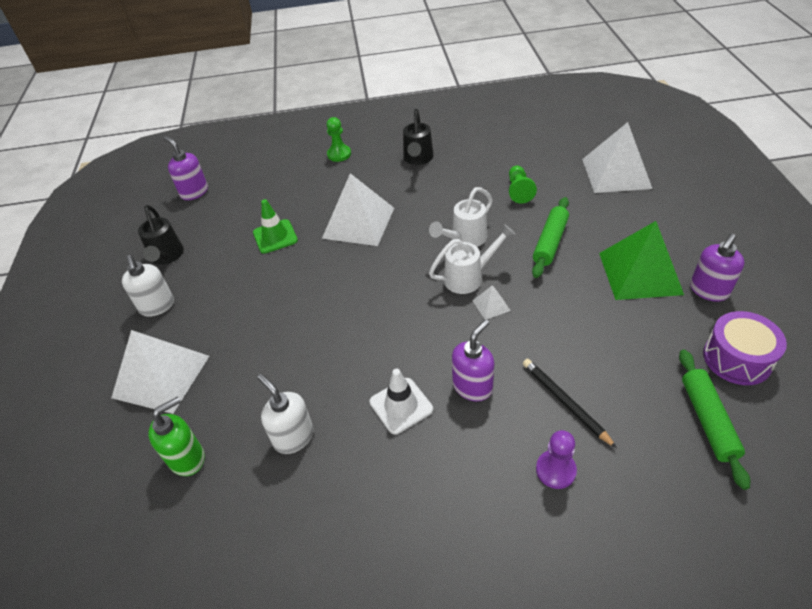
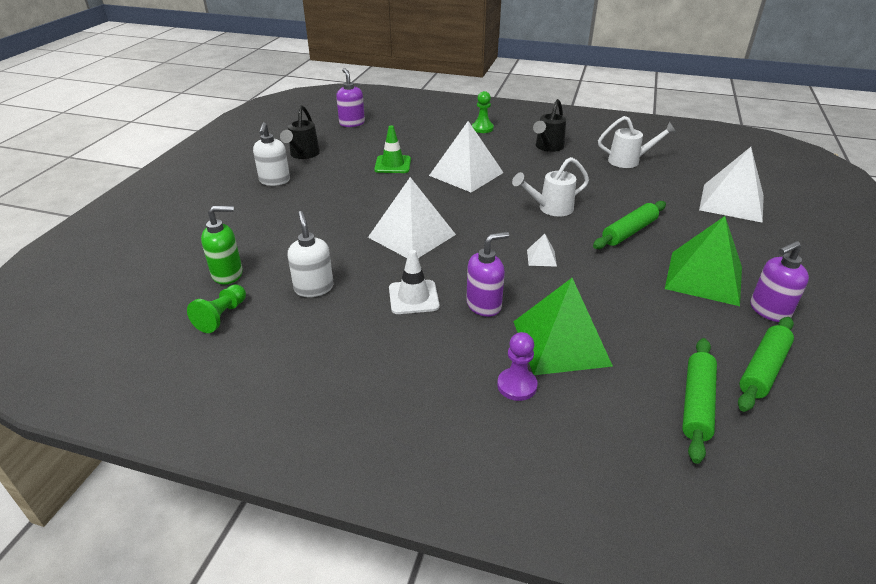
camera: 20 degrees right, 10 degrees down
white pyramid [111,330,209,414] -> white pyramid moved to [368,177,456,258]
white watering can [429,224,516,294] -> white watering can moved to [598,116,677,168]
green pawn [509,166,537,204] -> green pawn moved to [187,284,246,333]
black pencil [523,359,617,448] -> green pyramid [513,278,613,375]
purple drum [703,311,787,385] -> green rolling pin [738,317,794,412]

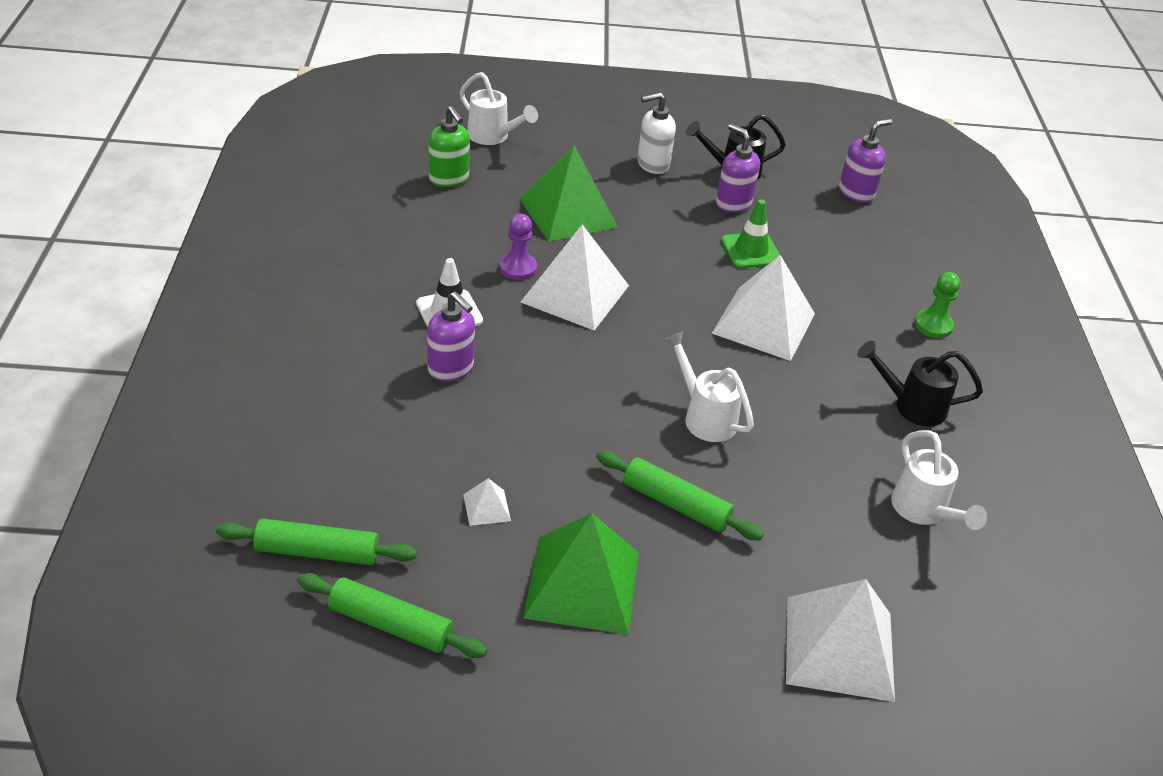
camera: 70 degrees right, 5 degrees up
green pawn [187,284,246,333] -> none
white soap dispenser [288,211,334,297] -> none
purple pawn [497,332,538,401] -> purple pawn moved to [500,214,537,280]
green pyramid [513,278,613,375] -> green pyramid moved to [519,145,618,242]
white pyramid [527,234,557,267] -> white pyramid moved to [463,478,511,526]
purple soap dispenser [750,241,809,322] -> purple soap dispenser moved to [716,124,760,213]
none -> white watering can [459,72,538,145]

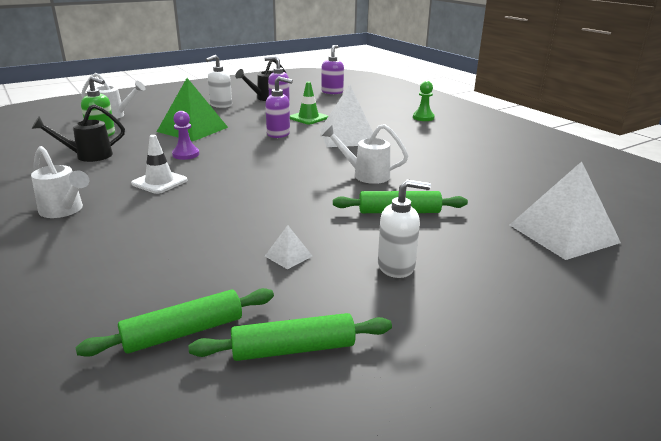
camera: 30 degrees left, 15 degrees down
purple soap dispenser [427,292,475,382] -> purple soap dispenser moved to [265,77,293,138]
white pyramid [521,224,629,330] -> none
green pyramid [523,513,639,635] -> white soap dispenser [378,180,431,278]
black watering can [857,341,983,427] -> black watering can moved to [32,104,125,162]
white watering can [891,430,987,530] -> white watering can moved to [31,146,89,218]

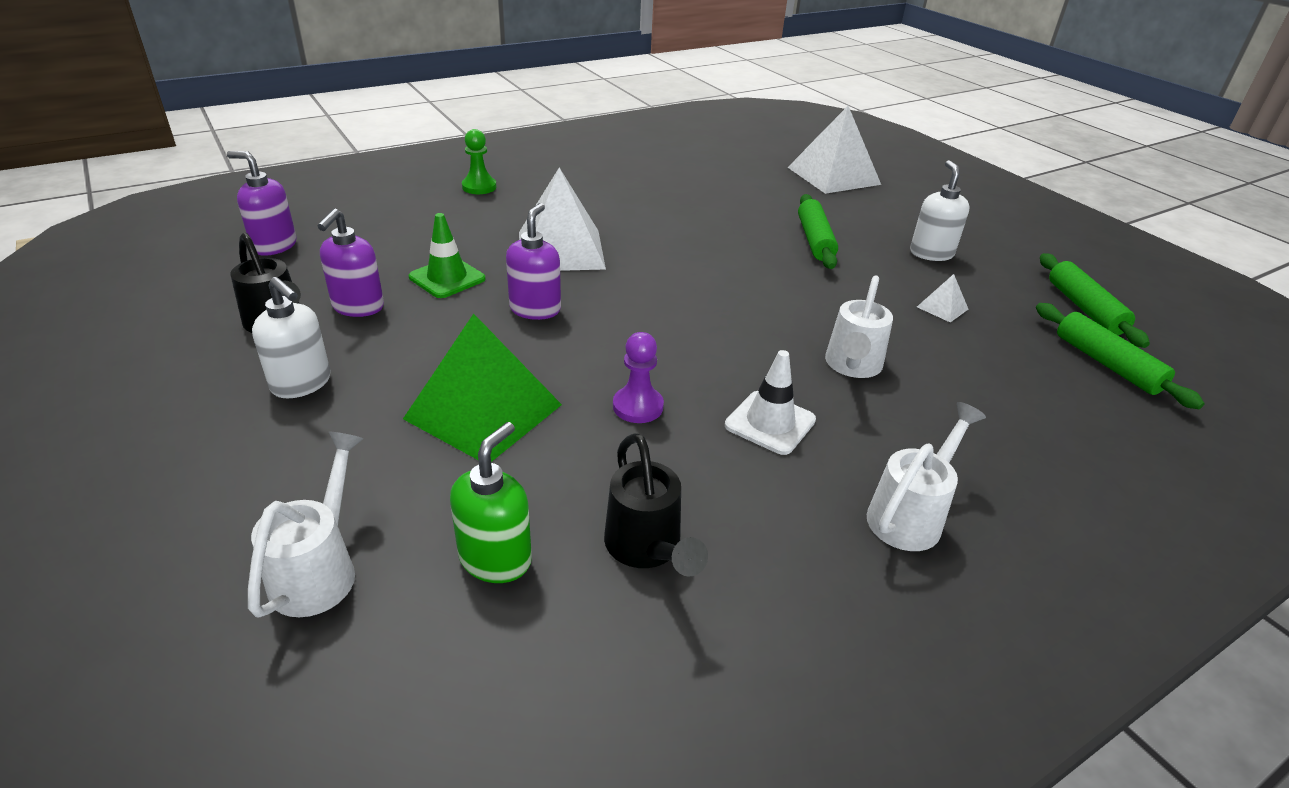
camera: 90 degrees left, 10 degrees up
white watering can [322,124,408,184] -> white watering can moved to [825,275,893,378]

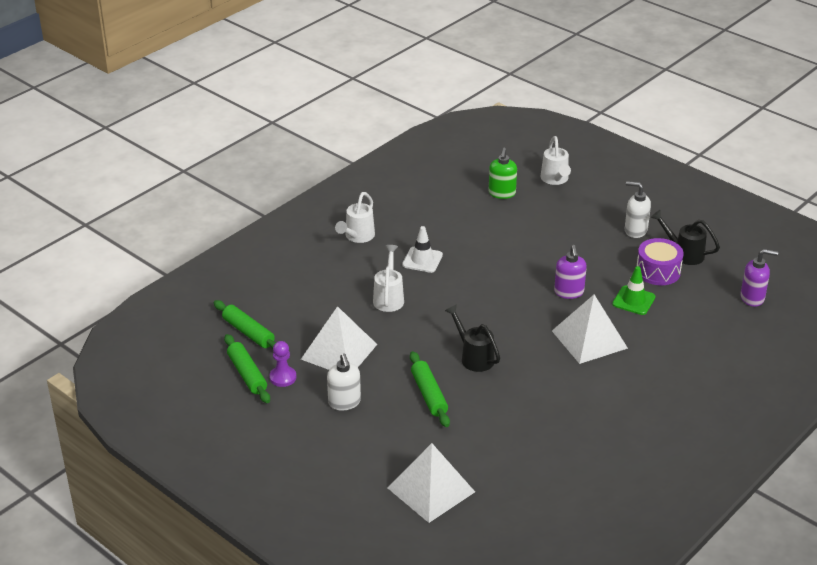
camera: 165 degrees right, 0 degrees up
purple soap dispenser [318,209,384,317] -> purple drum [637,238,684,285]
green pyramid [403,313,562,462] -> none
green pawn [462,129,497,194] -> none
black watering can [604,433,708,577] -> black watering can moved to [445,304,500,372]
purple pawn [613,332,664,423] -> purple pawn moved to [269,341,296,387]
white pyramid [917,274,968,323] -> white pyramid [301,306,377,370], size x2.37

